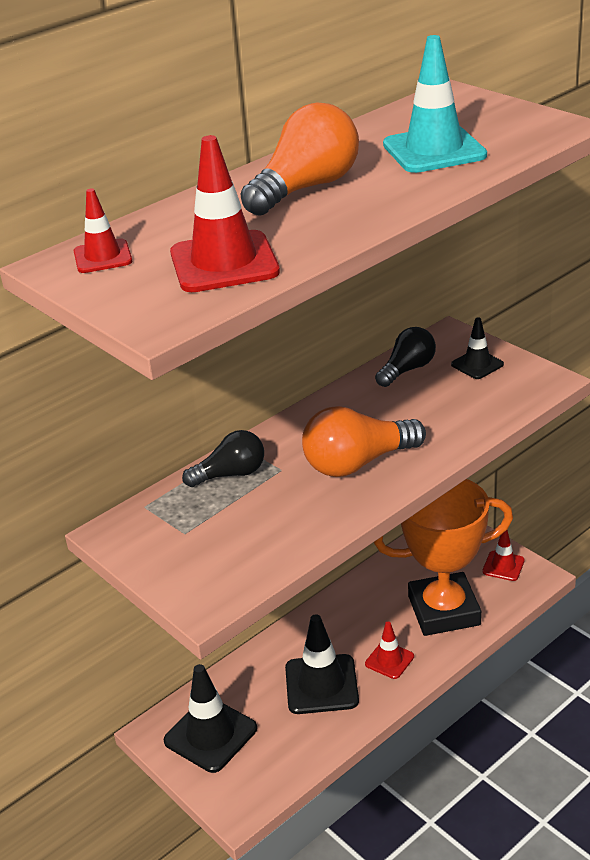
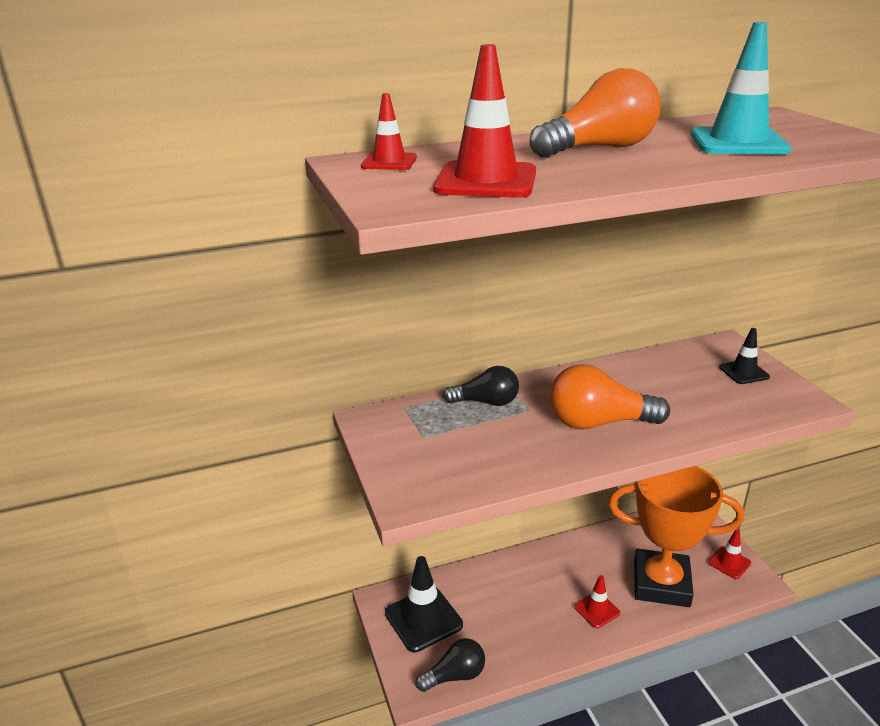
camera: 20 degrees right, 5 degrees down
black traffic cone [285,614,359,714] -> none
black light bulb [375,327,436,387] -> black light bulb moved to [415,638,485,692]

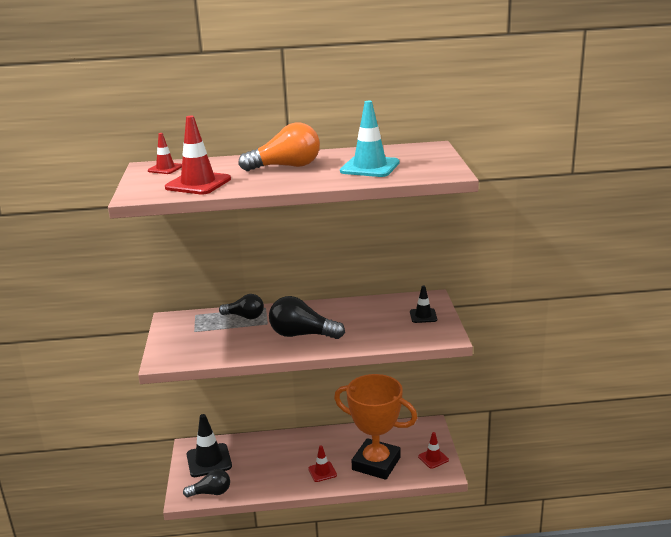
camera: 15 degrees right, 5 degrees down
orange light bulb [549,364,670,430] -> black light bulb [269,296,345,339]

